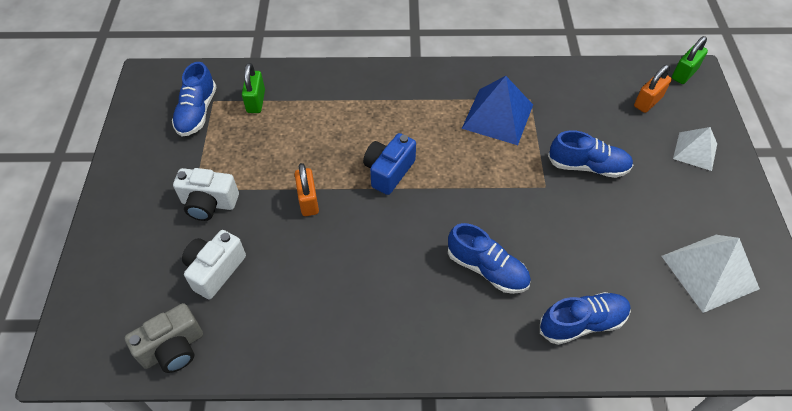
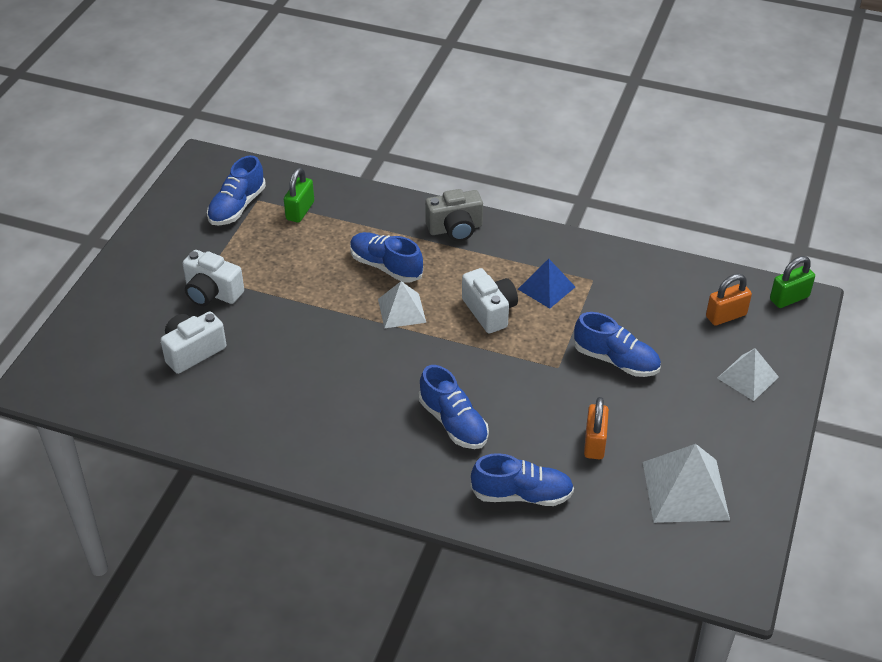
camera: 20 degrees right, 10 degrees down
grey camera [125,303,203,373] -> grey camera moved to [425,189,483,241]
orange padlock [295,163,319,216] -> orange padlock moved to [584,397,609,460]
blue camera [363,133,416,195] -> white pyramid [378,281,426,328]
blue pyramid [462,76,533,145] -> blue pyramid [518,259,575,309], size x0.63
none -> blue shoe [350,232,423,283]
none -> white camera [462,268,518,333]

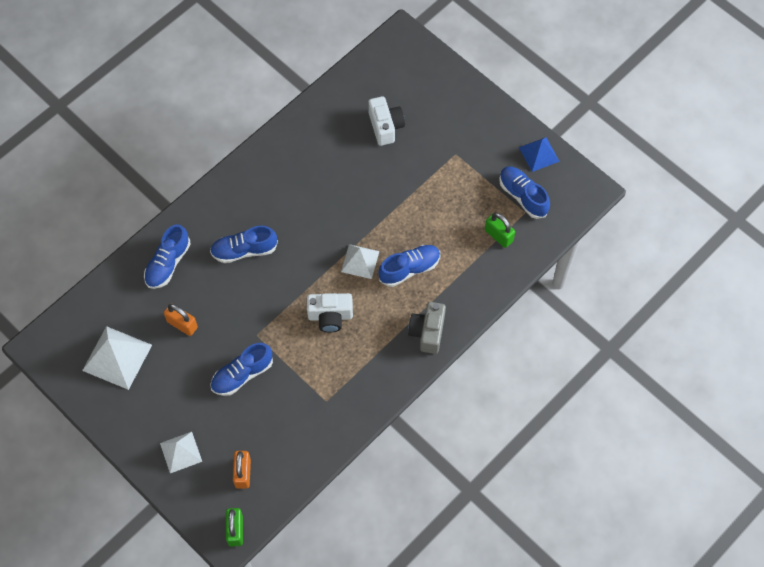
camera: 115 degrees right, 20 degrees up
white camera [182,250,244,306] -> none
blue pyramid [518,259,575,309] -> blue pyramid moved to [519,137,560,172]

